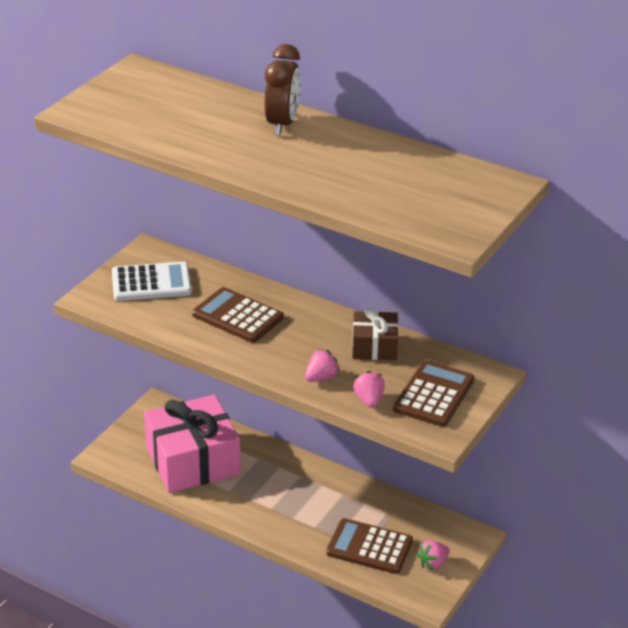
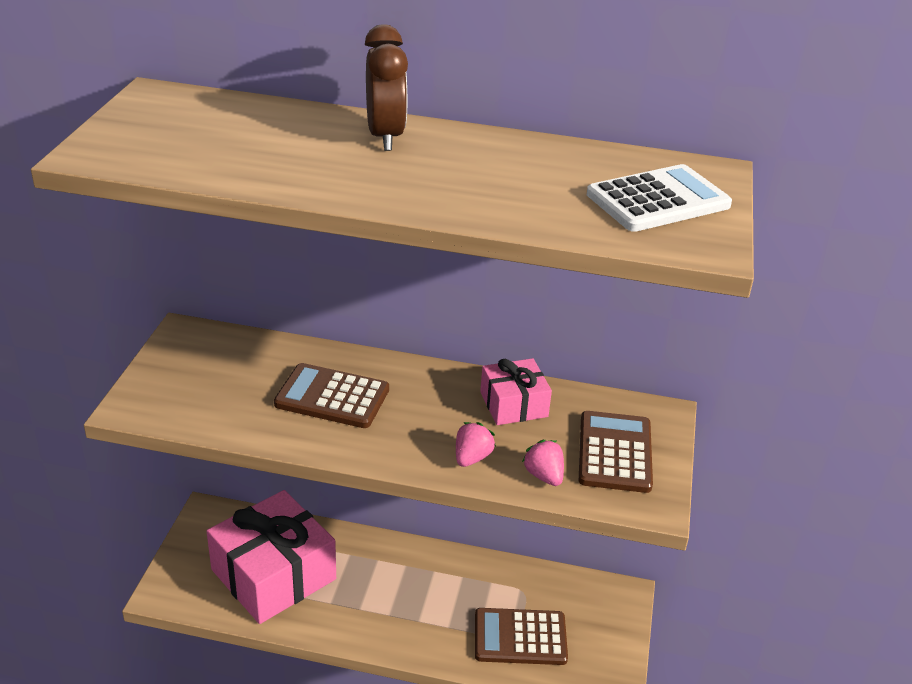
camera: 20 degrees left, 0 degrees up
white calculator [112,262,192,301] -> white calculator moved to [587,164,732,232]
brown gift [352,308,399,360] -> pink gift [480,358,552,425]
pink strawberry [416,540,450,570] -> none

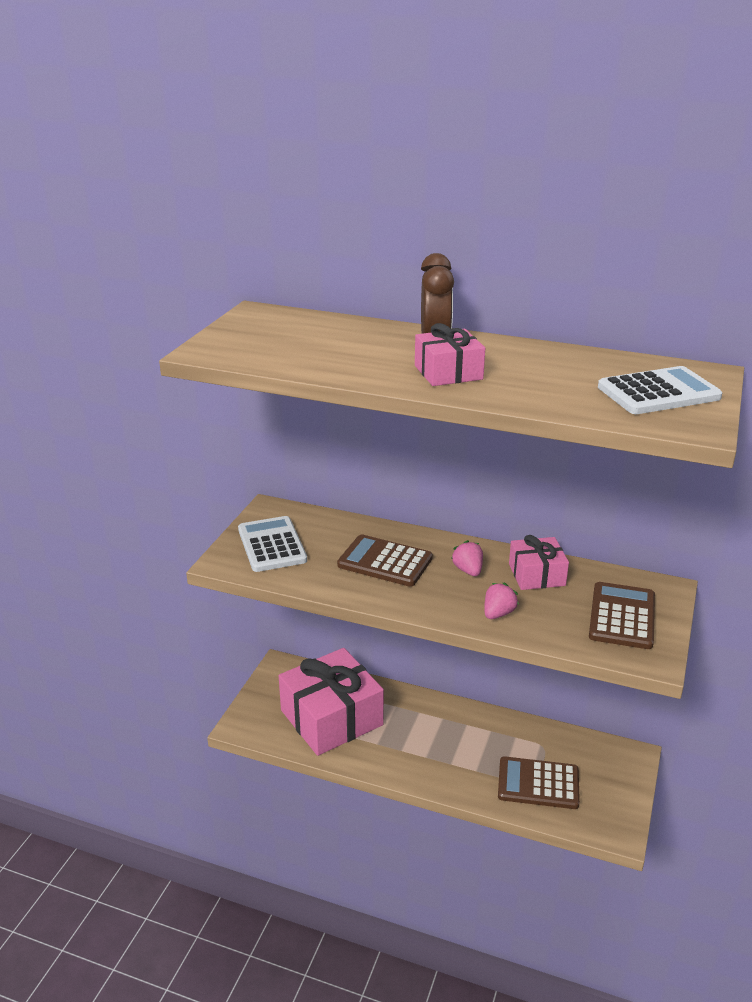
camera: 10 degrees right, 5 degrees down
pink strawberry [522,440,564,486] -> pink strawberry moved to [451,540,483,576]
none -> white calculator [238,516,307,572]
none -> pink gift [415,323,485,386]

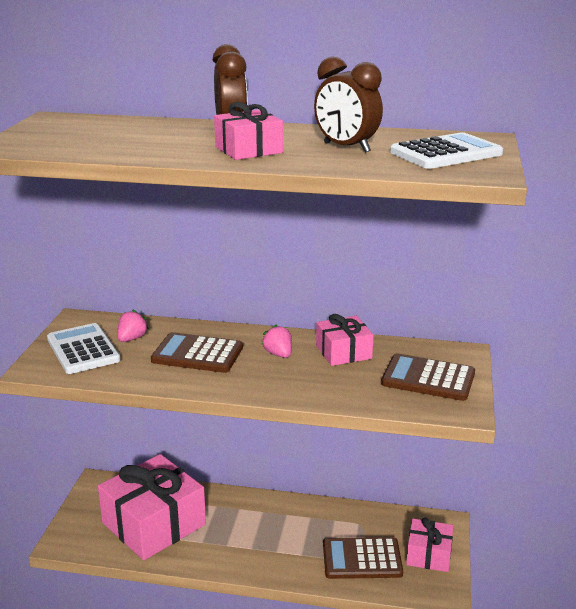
camera: 10 degrees left, 5 degrees down
pink strawberry [484,583,519,619] -> pink strawberry moved to [117,310,149,342]
brown calculator [589,582,655,649] -> brown calculator turned 75 degrees counterclockwise [381,353,475,401]
none -> brown clock [314,56,383,153]
none -> pink gift [406,518,453,572]

